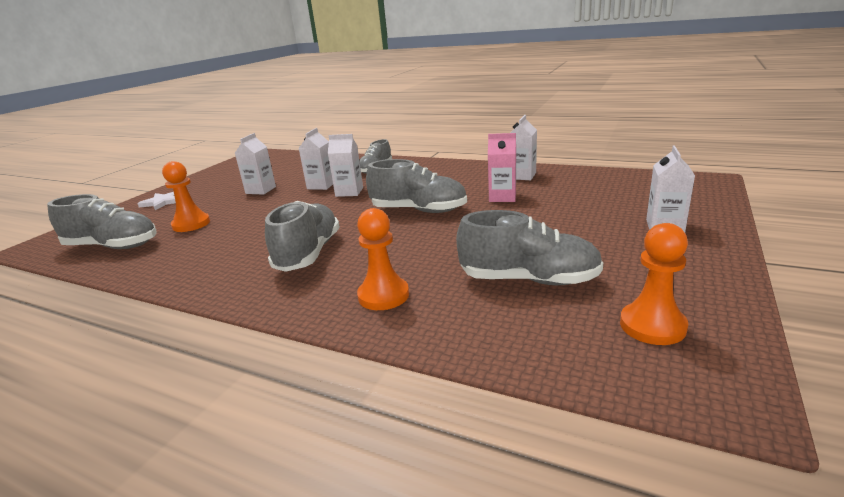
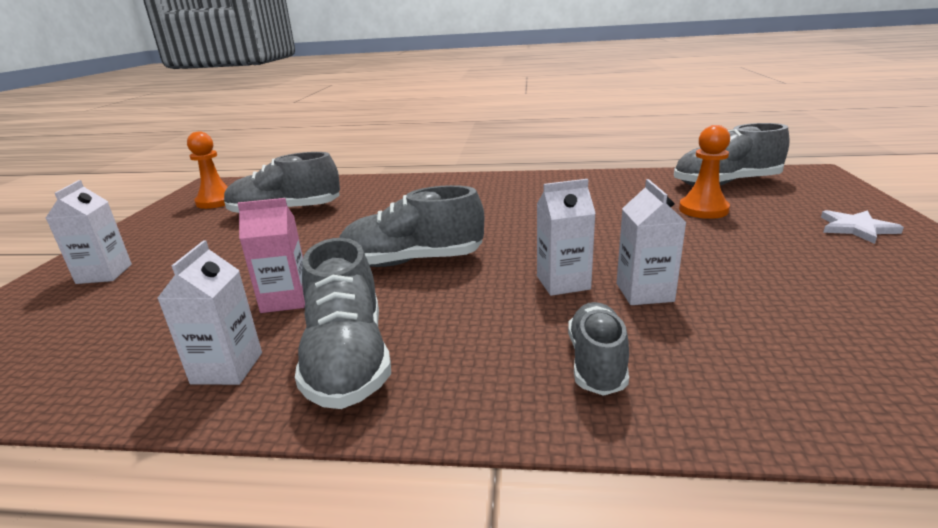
camera: 160 degrees right, 0 degrees up
white carton [235,133,276,195] -> none
grey shoe [265,201,340,272] -> grey shoe moved to [295,238,391,409]
orange pawn [357,208,409,310] -> none

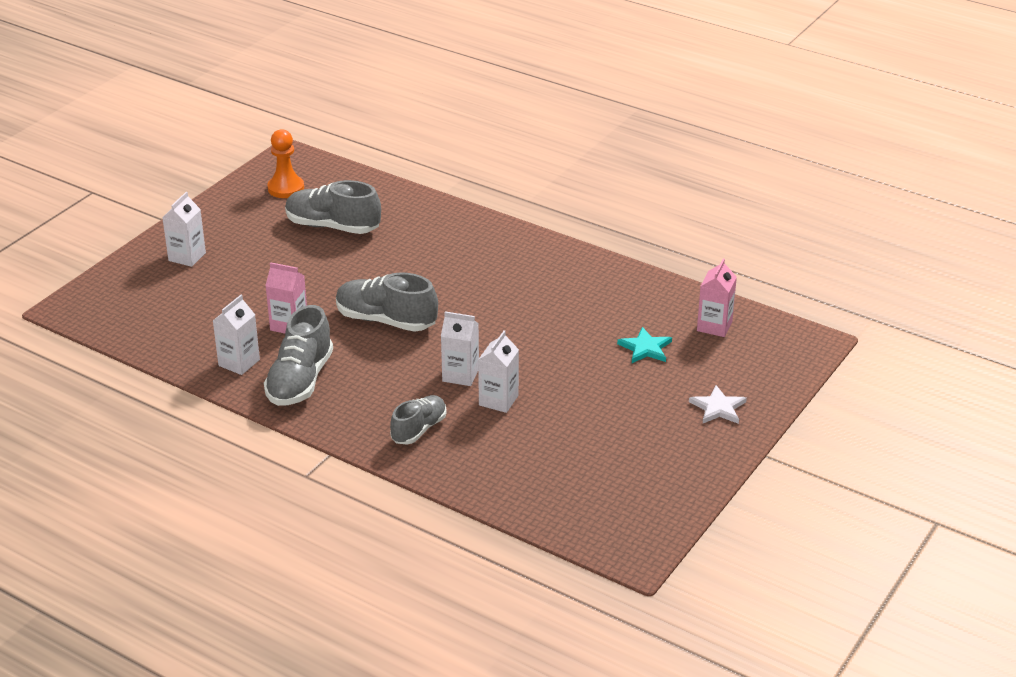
camera: 25 degrees right, 10 degrees up
grey shoe [674,123,789,186] -> pink carton [697,259,737,337]
orange pawn [679,125,730,219] -> turquoise star [617,327,672,363]

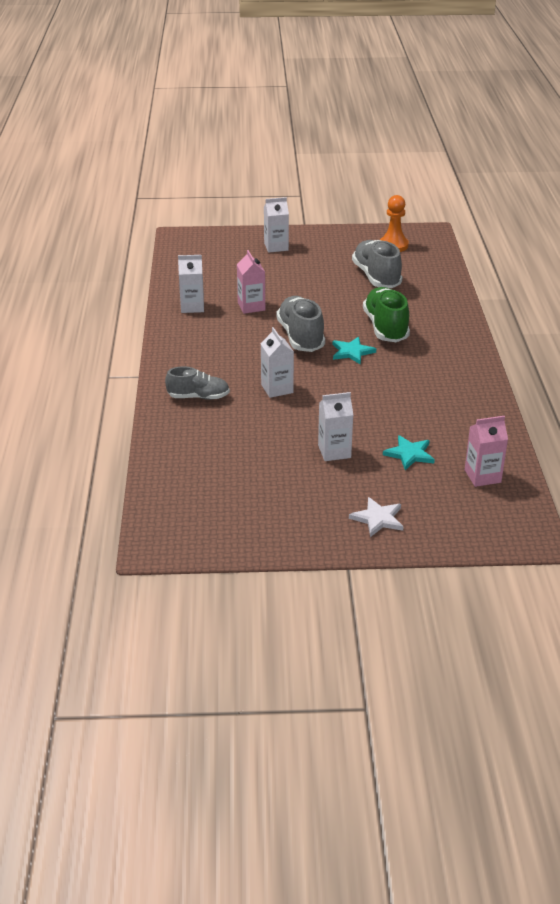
camera: 55 degrees right, 0 degrees up
grey shoe [264,305,333,406] -> none
white carton [478,330,519,413] -> white carton moved to [318,392,353,461]
none -> turquoise star [333,337,376,365]
none -> green shoe [363,287,410,342]

